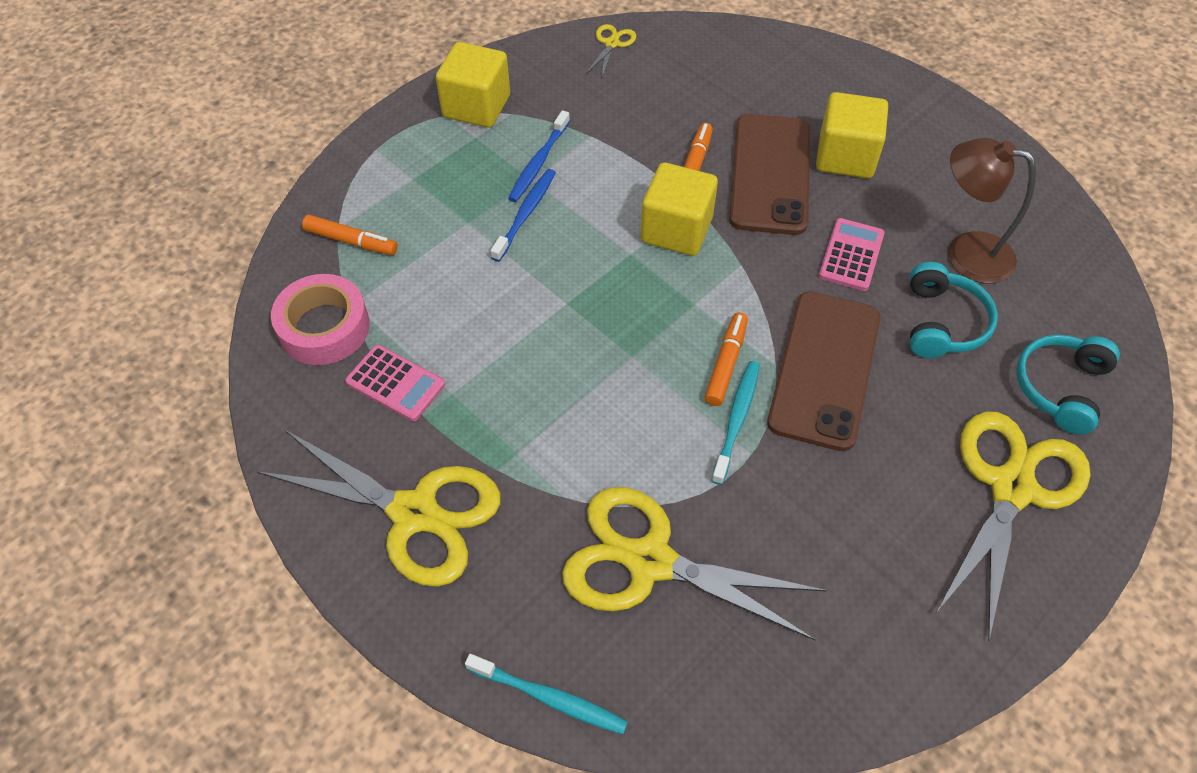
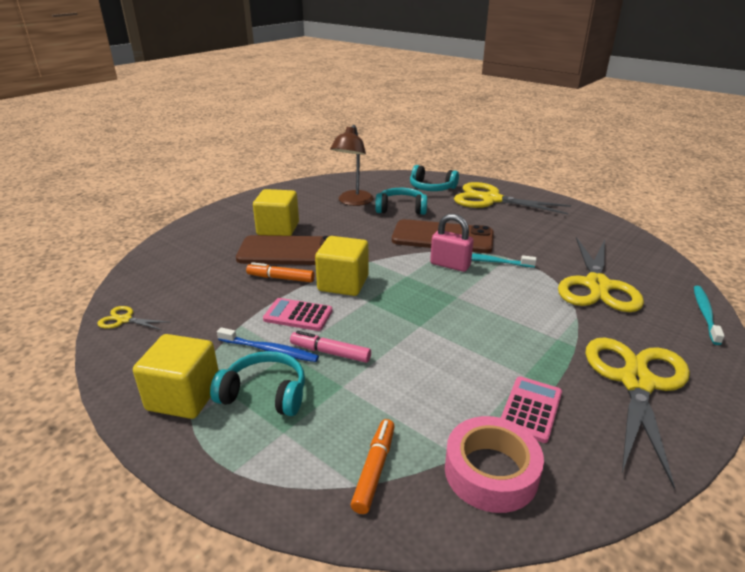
camera: 95 degrees left, 25 degrees down
blue toothbrush [490,169,556,262] -> pink marker [290,331,371,363]
orange marker [705,312,748,406] -> pink padlock [430,214,474,272]
pink calculator [819,218,885,291] -> pink calculator moved to [263,298,332,331]
none -> turquoise headphones [210,351,305,416]

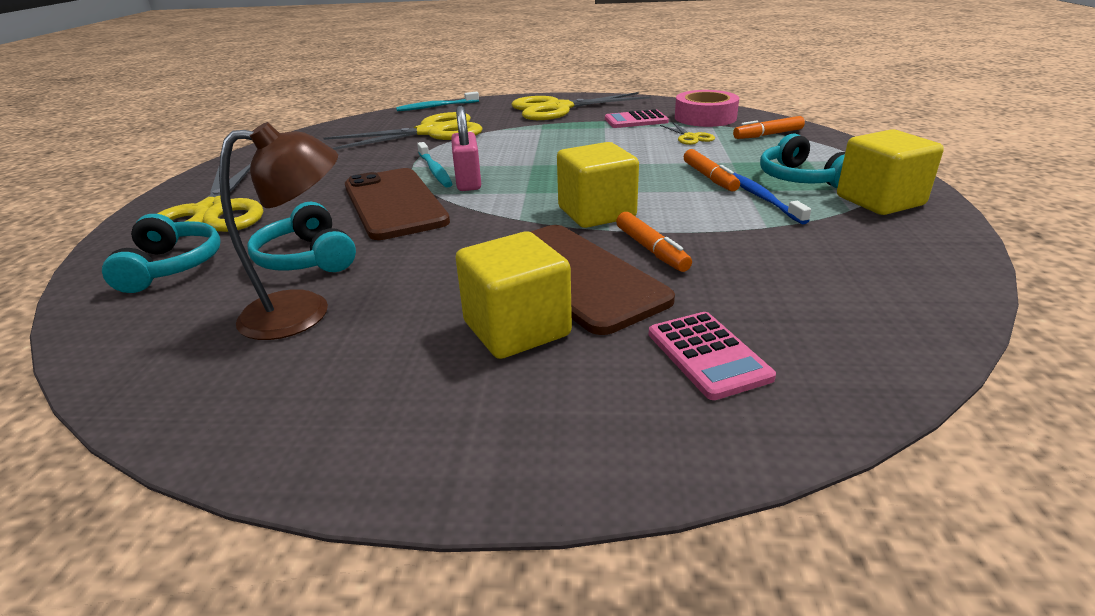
camera: 125 degrees left, 0 degrees up
yellow scissors [97,306,171,330] -> yellow scissors moved to [660,122,715,145]
pink calculator [263,298,332,331] -> pink calculator moved to [648,312,776,400]
pink marker [290,331,371,363] -> orange marker [684,149,740,191]

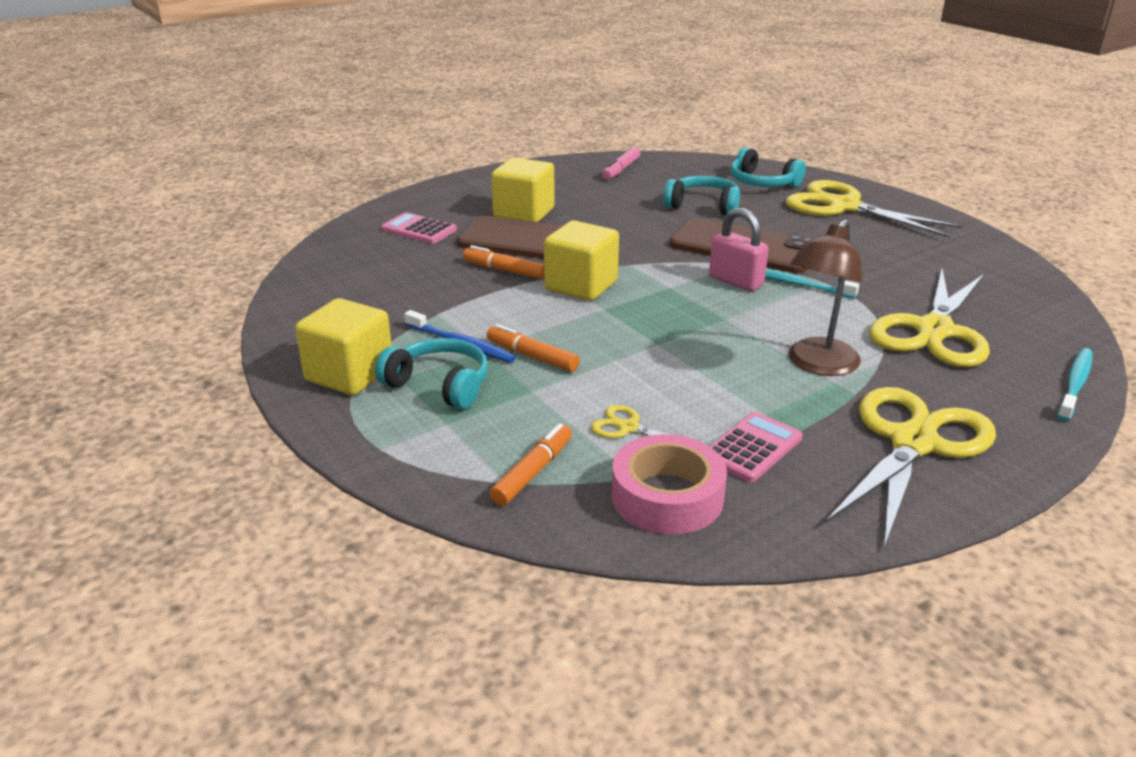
camera: 140 degrees right, 0 degrees up
brown lamp [219,122,338,340] -> brown lamp moved to [789,219,863,376]
none -> pink marker [602,147,640,180]

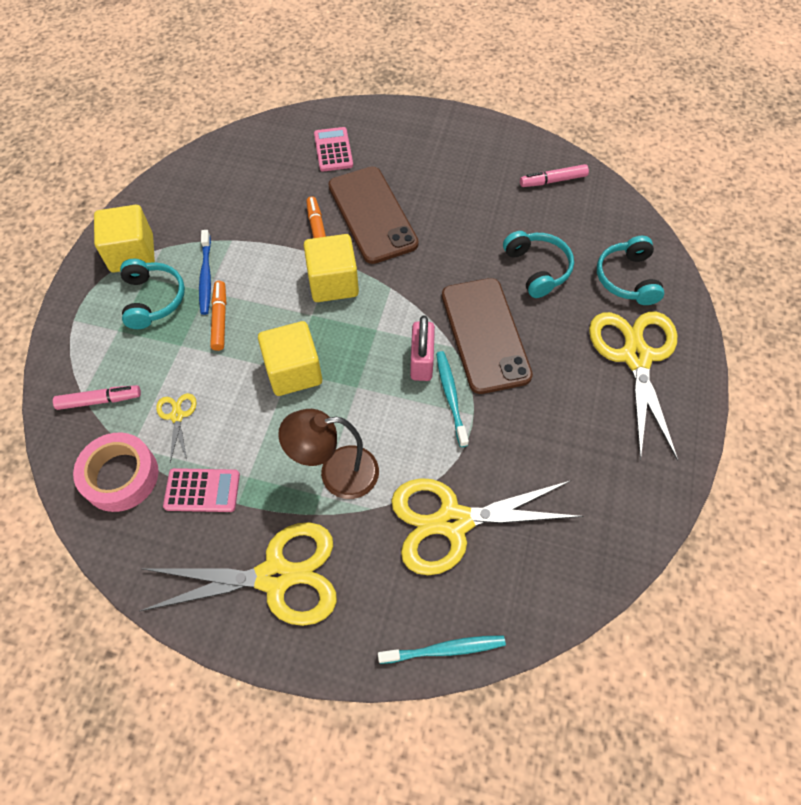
camera: 50 degrees right, 30 degrees up
orange marker [490,423,572,506] -> pink marker [53,385,141,410]
yellow cube [491,157,555,222] -> yellow cube moved to [258,321,322,396]

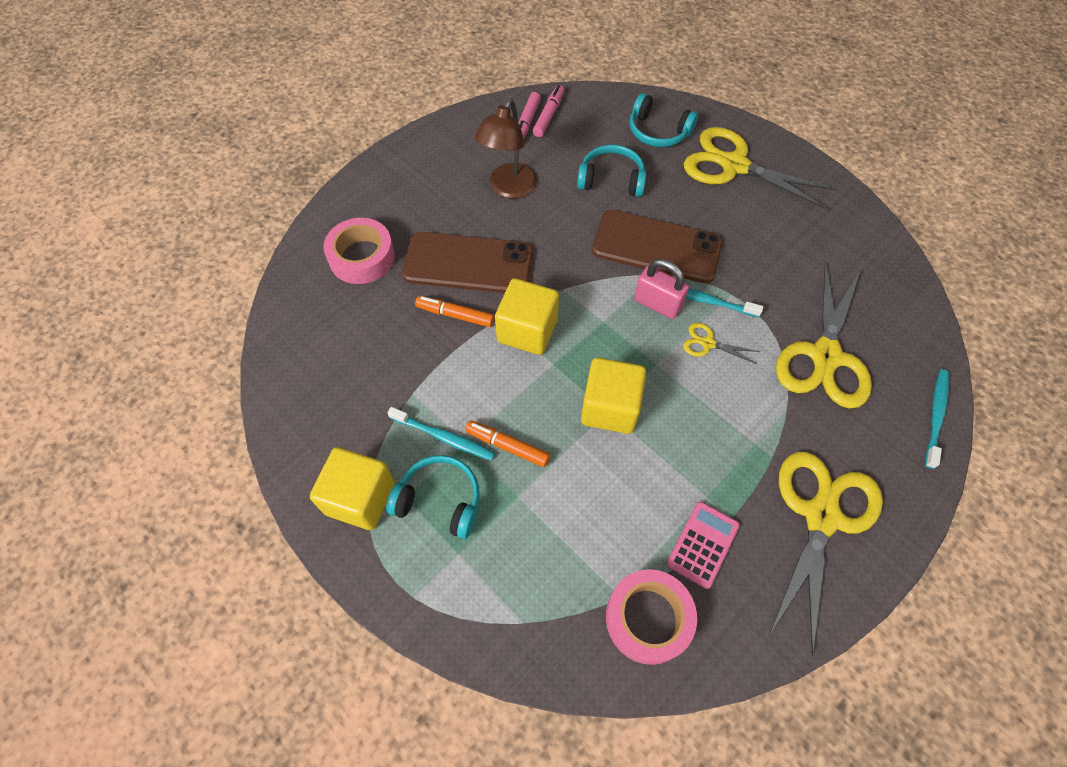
camera: 60 degrees left, 0 degrees up
pink marker [53,385,141,410] -> pink marker moved to [533,85,565,137]
yellow scissors [156,393,197,463] -> yellow scissors moved to [683,323,760,364]
blue toothbrush [199,230,211,315] -> turquoise toothbrush [387,407,495,461]
brown lamp [278,409,379,499] -> brown lamp moved to [474,99,537,199]
pink calculator [314,127,353,172] -> pink tape [323,218,395,284]

